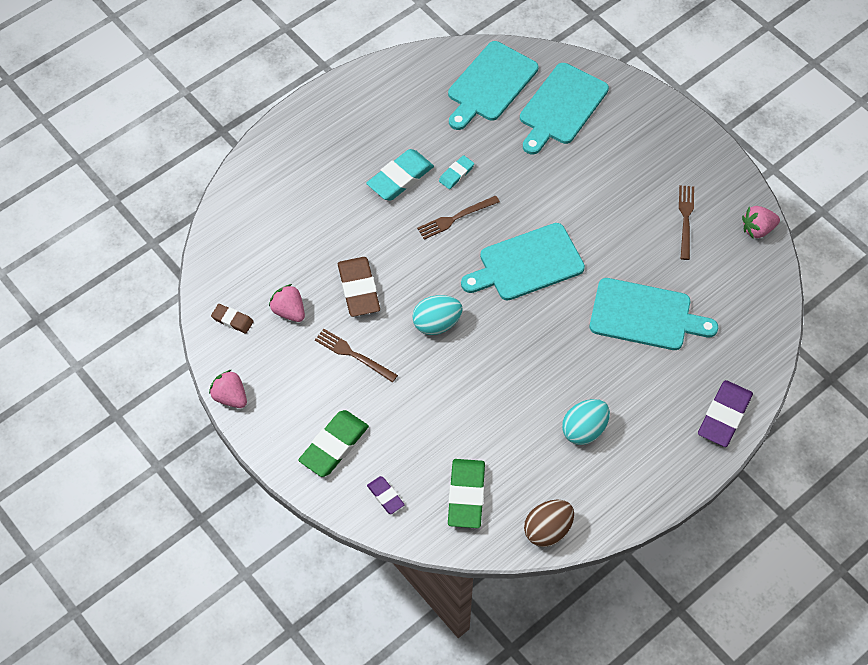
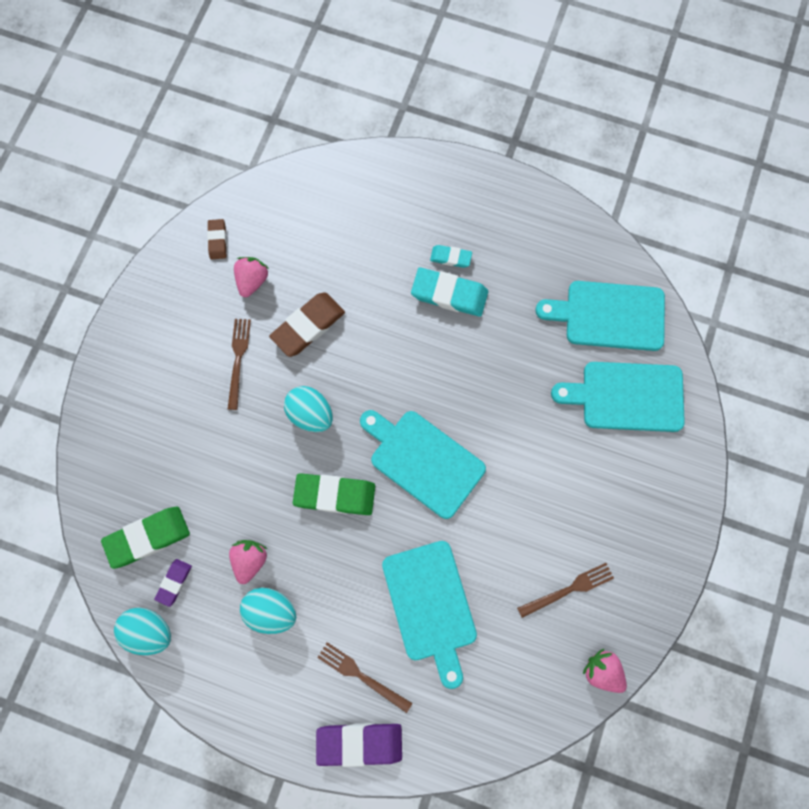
camera: 60 degrees right, 15 degrees up
pink strawberry [209,370,247,408] -> pink strawberry moved to [229,540,267,584]
green eraser [298,410,369,477] -> green eraser moved to [293,473,375,515]
purple eraser [367,476,405,514] -> purple eraser moved to [154,559,192,607]
brown fork [417,196,500,240] -> brown fork moved to [317,642,412,713]
turquoise eraser [439,155,474,189] -> turquoise eraser moved to [430,245,472,268]
brown egg [524,500,574,547] -> turquoise egg [114,608,171,655]

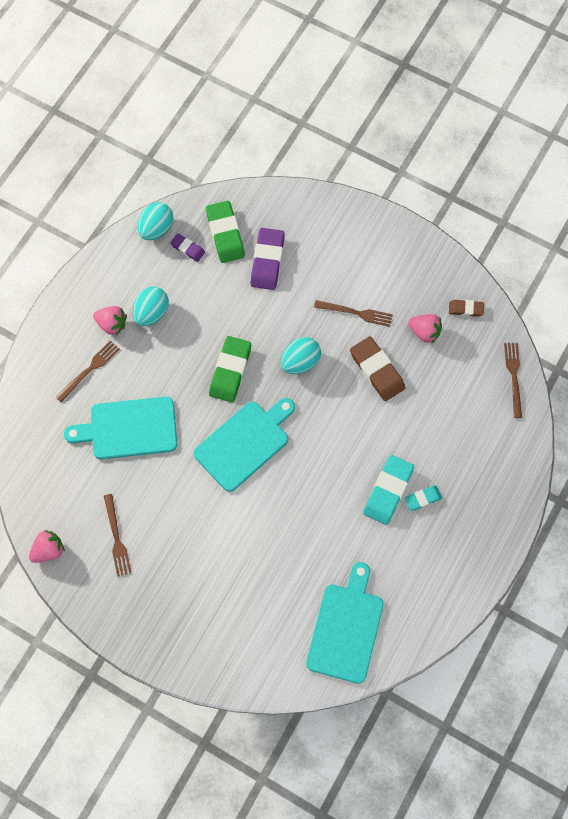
camera: 100 degrees right, 5 degrees down
pink strawberry [229,540,267,584] -> pink strawberry moved to [93,306,127,336]
purple eraser [316,723,402,767] -> purple eraser moved to [251,228,285,290]
turquoise eraser [430,245,472,268] -> turquoise eraser turned 45 degrees clockwise [405,486,442,511]
turquoise cutting board [551,362,685,432] -> none
none -> brown fork [504,343,522,418]

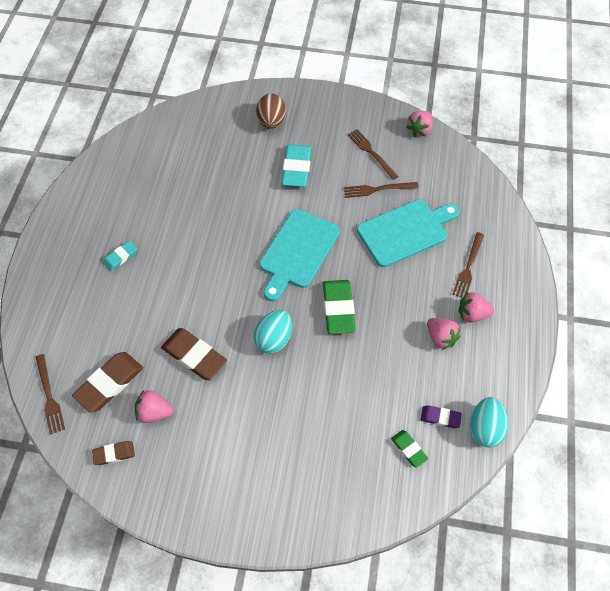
camera: 160 degrees right, 10 degrees down
turquoise egg [132,286,169,326] -> pink strawberry [427,318,461,350]
green eraser [206,201,245,263] -> green eraser [391,430,428,468], size x0.55
purple eraser [251,228,285,290] -> none
turquoise cutting board [306,562,384,684] -> none
brown fork [314,300,393,327] -> brown fork moved to [344,182,418,198]
turquoise eraser [363,455,414,525] -> turquoise eraser moved to [282,144,312,187]
none -> brown eraser [72,352,143,413]
none -> brown egg [256,93,286,129]

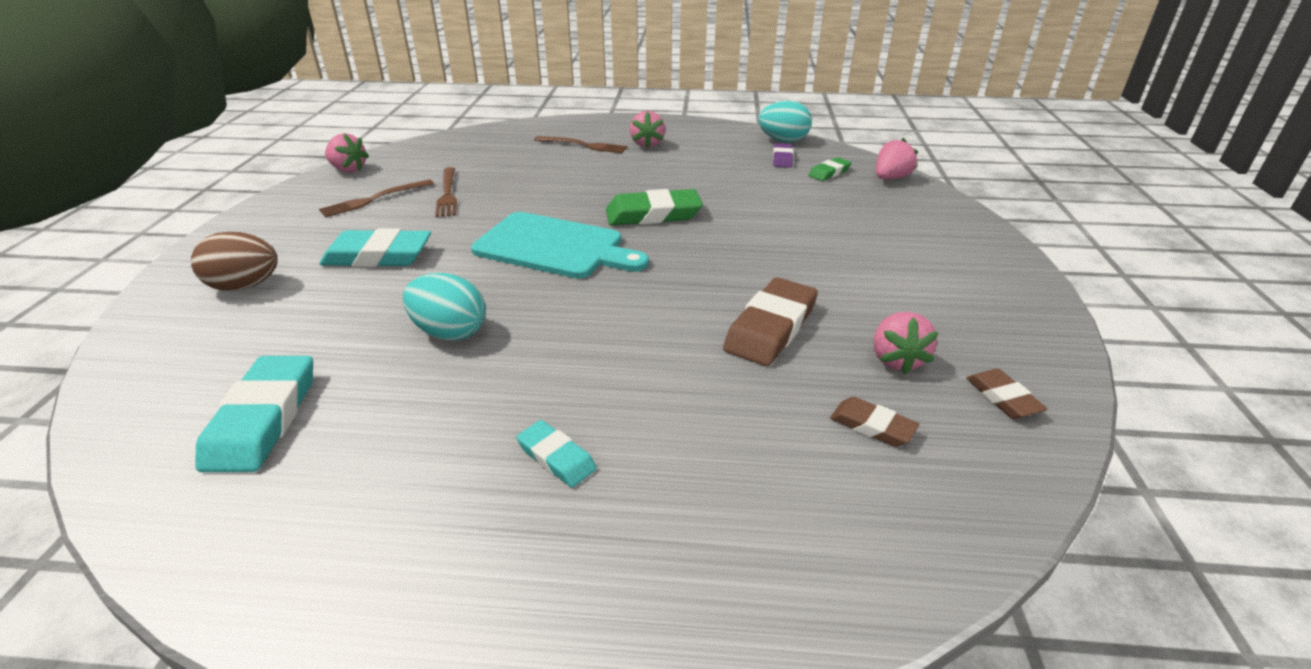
camera: 95 degrees left, 25 degrees down
brown fork [36,354,65,435] -> none
brown eraser [72,352,143,413] -> brown eraser [830,397,919,447], size x0.55
turquoise egg [254,310,292,354] -> turquoise egg moved to [403,273,486,341]
turquoise cutting board [357,200,460,267] -> none
pink strawberry [427,318,461,350] -> pink strawberry moved to [876,138,918,180]
none -> turquoise eraser [195,356,313,472]

